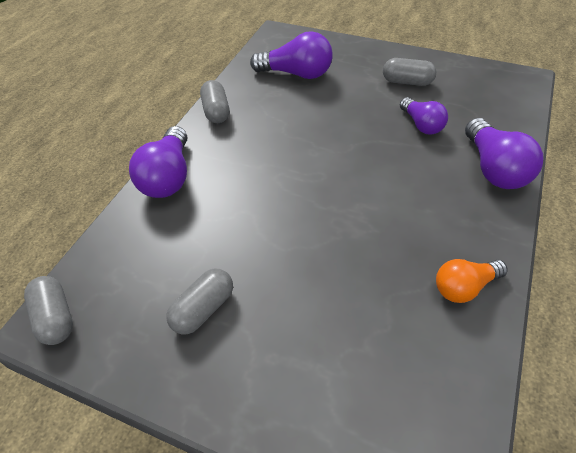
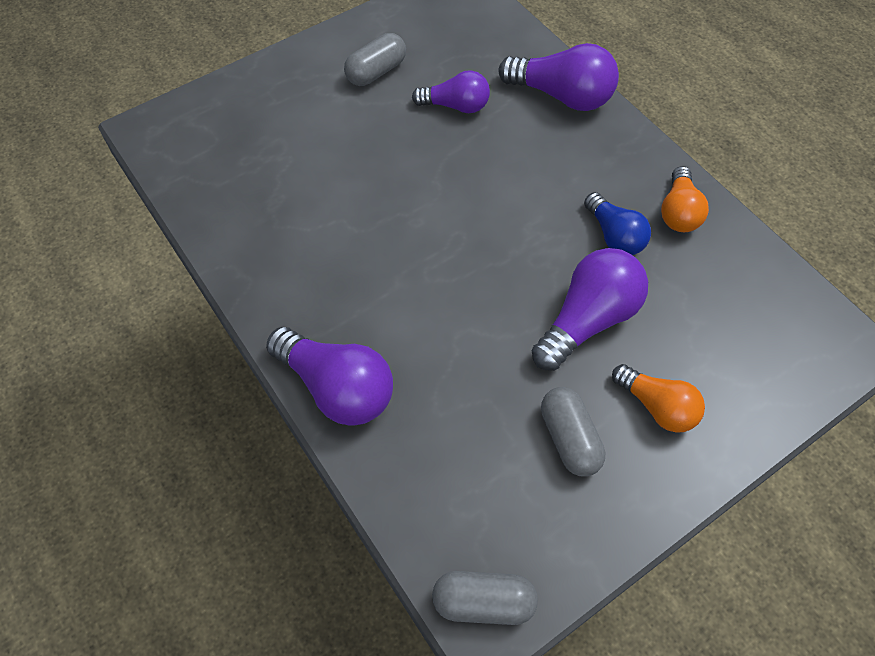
camera: 60 degrees left, 10 degrees up
grey capsule [200,80,229,123] -> none
purple light bulb [250,31,333,79] -> purple light bulb moved to [532,248,648,371]
none -> blue light bulb [584,192,651,255]
none -> orange light bulb [612,364,705,433]

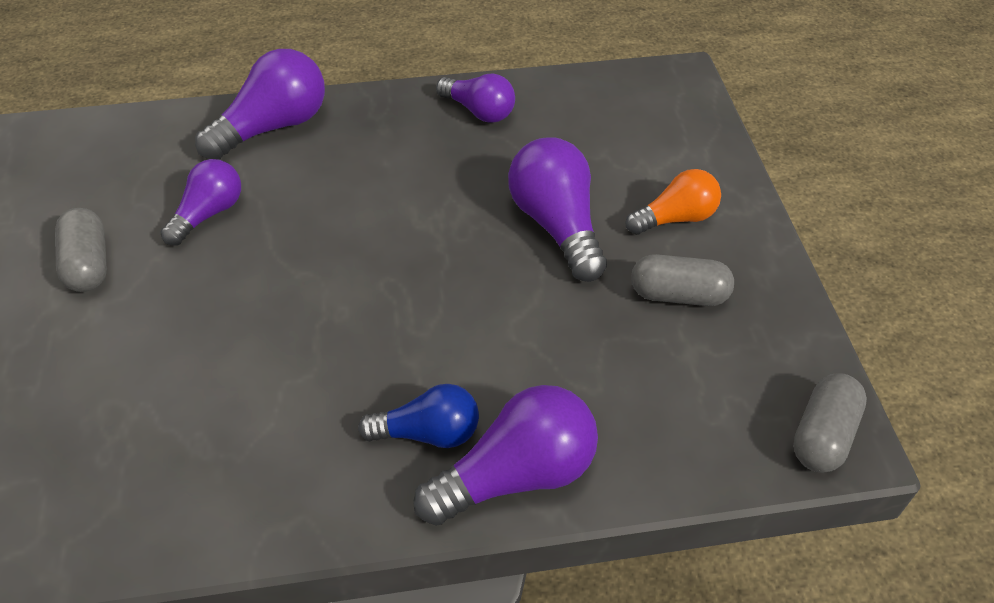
camera: 65 degrees left, 10 degrees down
blue light bulb [584,192,651,255] -> blue light bulb moved to [358,384,479,448]
orange light bulb [661,166,709,232] -> purple light bulb [436,74,515,123]

